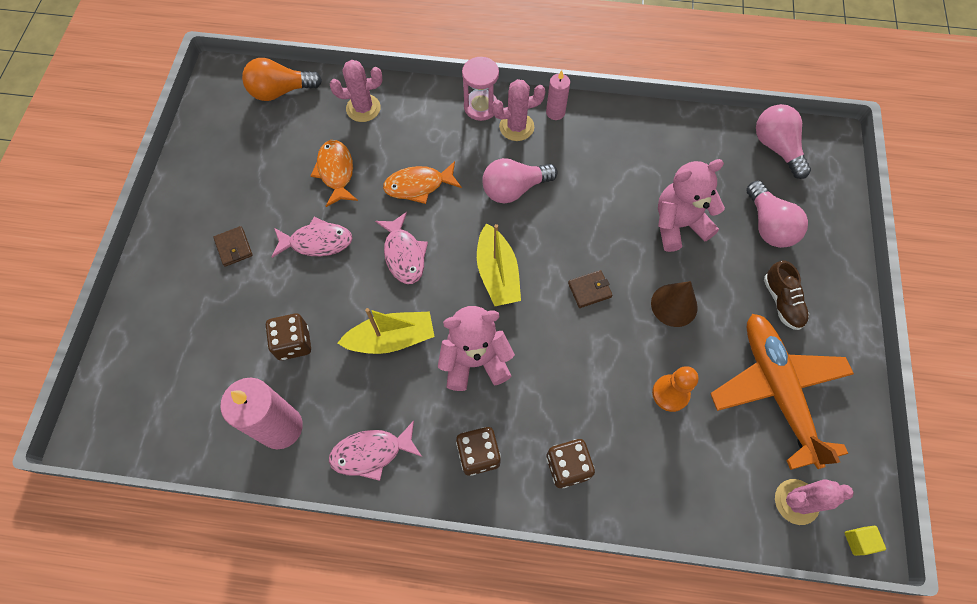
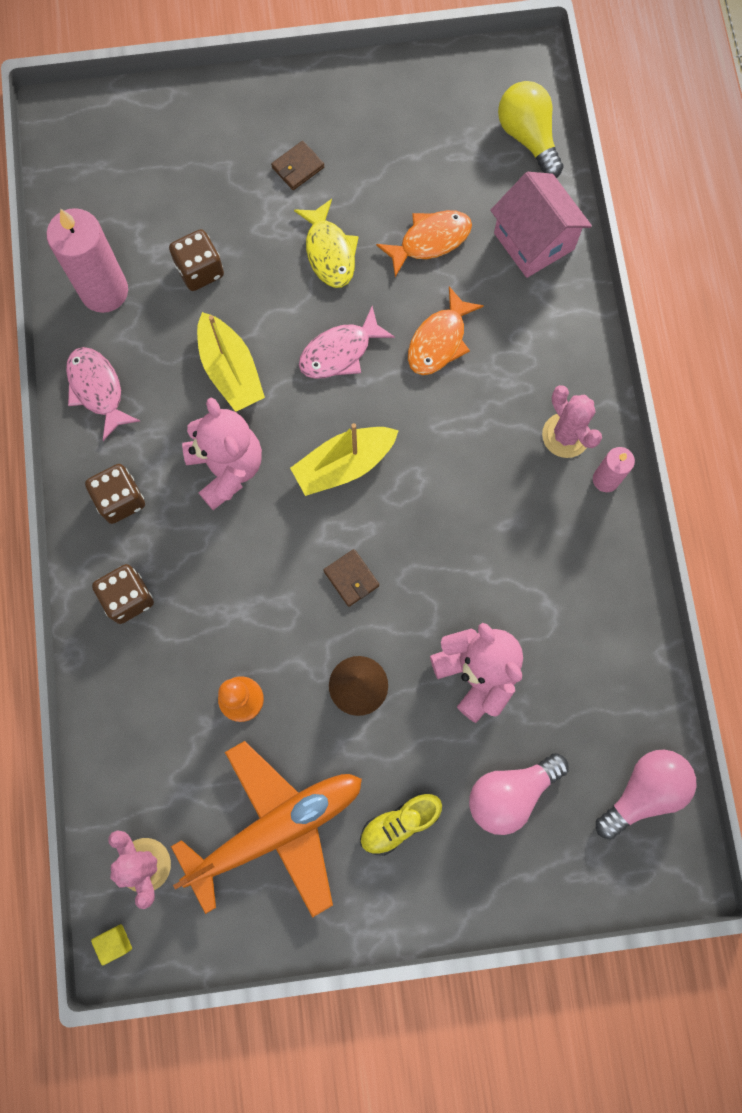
camera: 75 degrees right, 10 degrees up
orange light bulb [242,58,322,101] -> yellow light bulb [498,81,564,178]
pink fish [272,217,352,258] -> yellow fish [294,199,359,288]
pink cactus [330,60,383,122] -> pink house [490,172,592,278]
orange fish [383,161,462,204] -> orange fish turned 120 degrees counterclockwise [408,286,484,375]
pink hourglass [462,57,499,121] -> none
pink light bulb [482,158,558,203] -> none
brown shoe [764,261,809,330] -> yellow shoe [360,793,442,856]

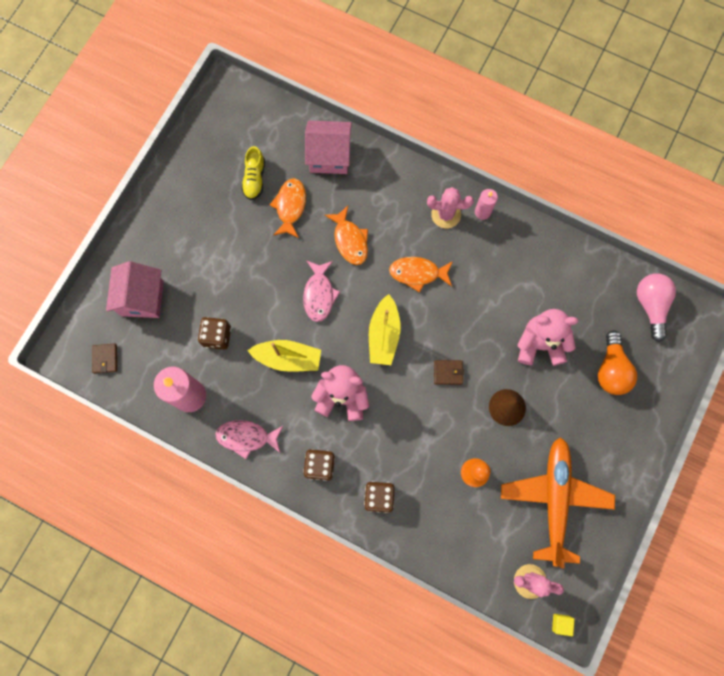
camera: 55 degrees left, 0 degrees up
brown wallet [271,141,324,190] -> brown wallet moved to [92,344,117,374]
yellow fish [294,199,359,288] -> none
yellow shoe [360,793,442,856] -> yellow shoe moved to [241,146,265,200]
pink light bulb [469,753,568,835] -> orange light bulb [598,331,637,395]
yellow light bulb [498,81,564,178] -> none
none -> pink house [106,261,164,318]
none -> orange fish [389,257,453,293]

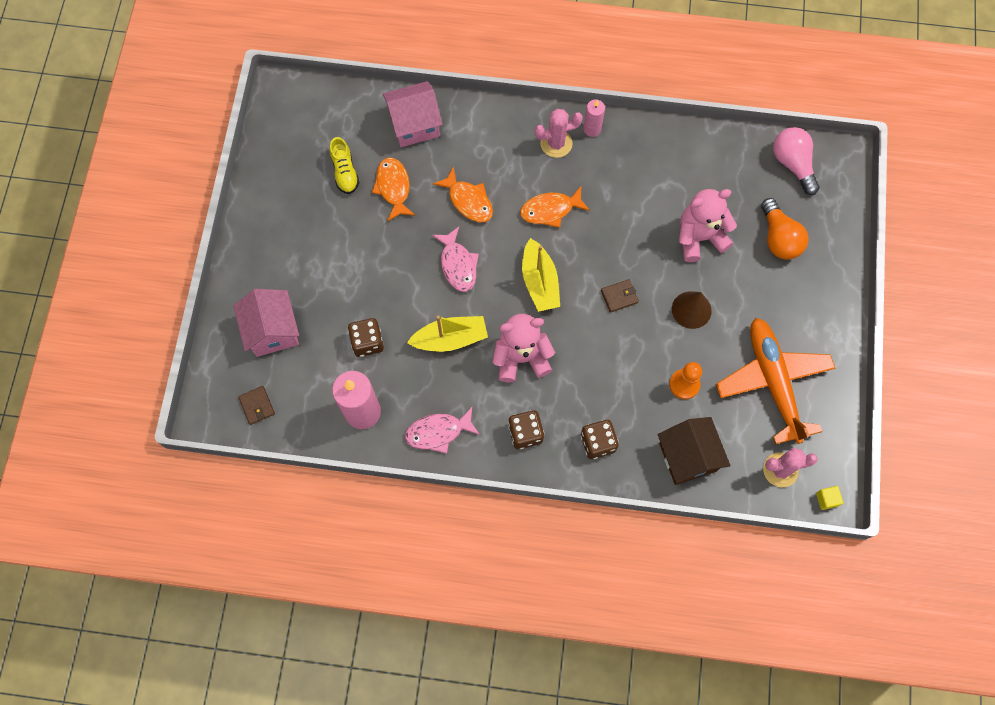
camera: 20 degrees left, 5 degrees down
none -> brown house [658,417,730,485]

